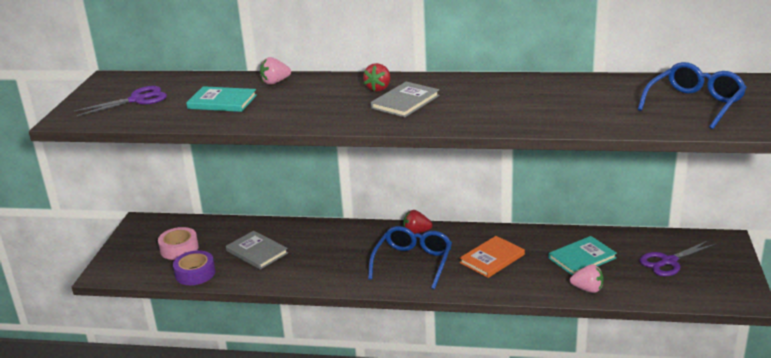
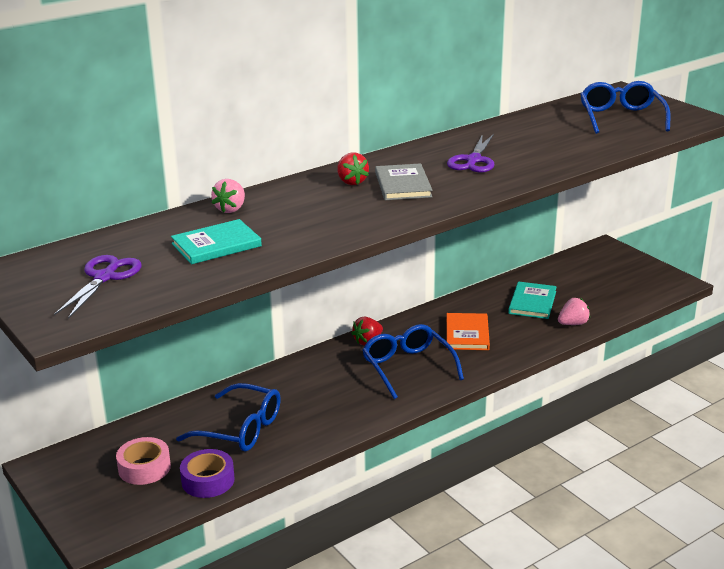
camera: 45 degrees left, 0 degrees up
grey book [226,231,288,270] -> blue glasses [176,383,281,451]
purple scissors [640,240,716,276] -> purple scissors moved to [447,134,494,173]

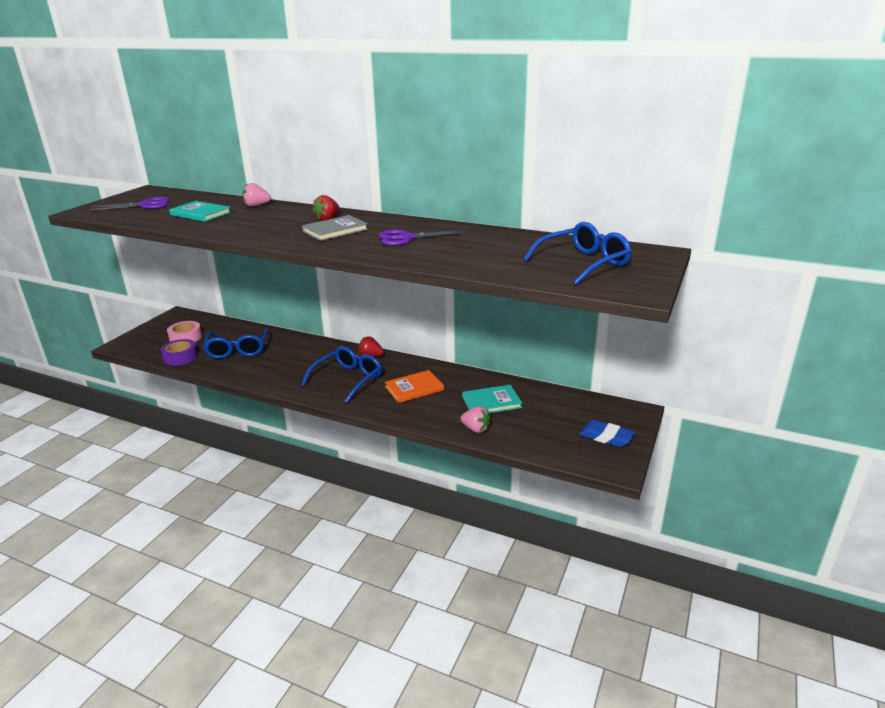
camera: 60 degrees right, 0 degrees up
none -> blue eraser [579,420,635,447]

